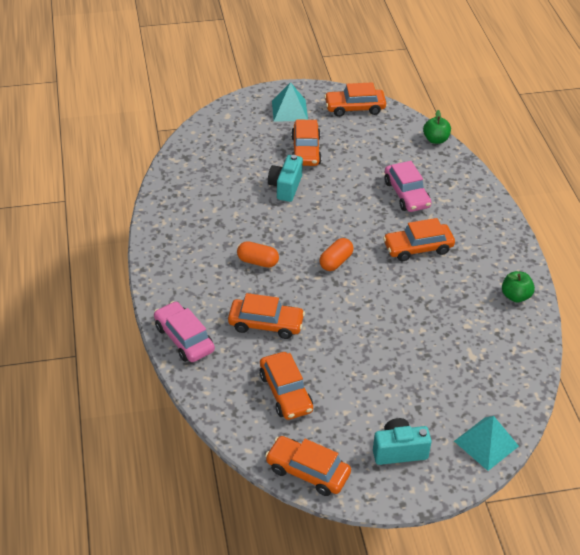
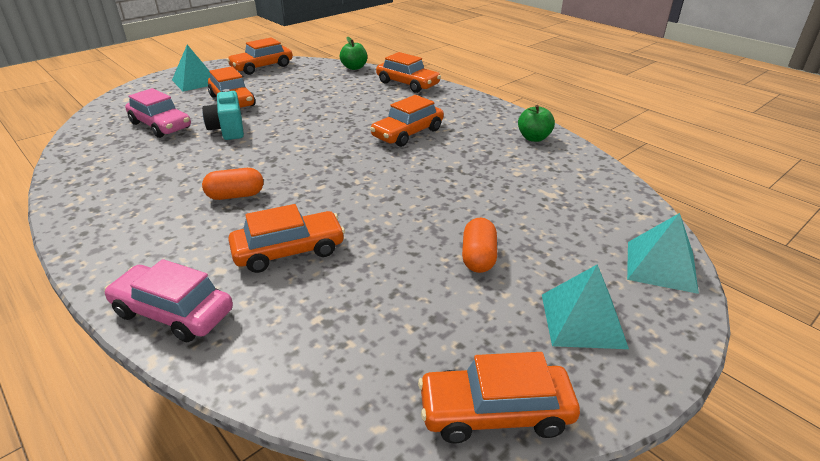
camera: 30 degrees left, 10 degrees down
orange car [260,352,313,420] -> orange car moved to [376,52,441,93]
orange capsule [319,238,354,271] -> orange capsule moved to [462,218,497,273]
turquoise camera [373,418,432,465] -> turquoise pyramid [542,264,629,349]
pink car [385,161,432,212] -> pink car moved to [125,88,191,138]

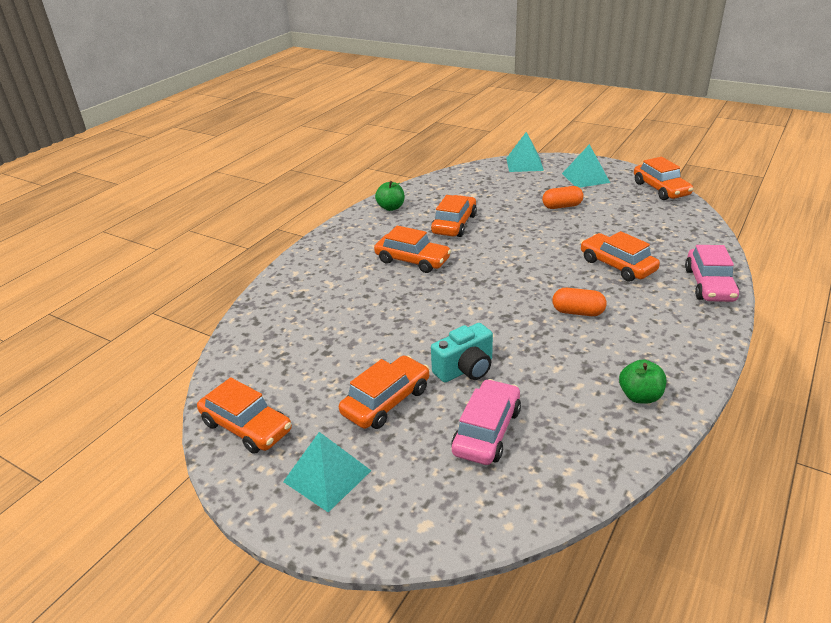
camera: 105 degrees left, 0 degrees up
orange capsule [202,168,263,200] -> orange capsule turned 45 degrees counterclockwise [552,288,607,316]
green apple [340,36,367,70] -> green apple moved to [619,360,666,404]
orange car [376,52,441,93] -> orange car moved to [431,195,477,237]

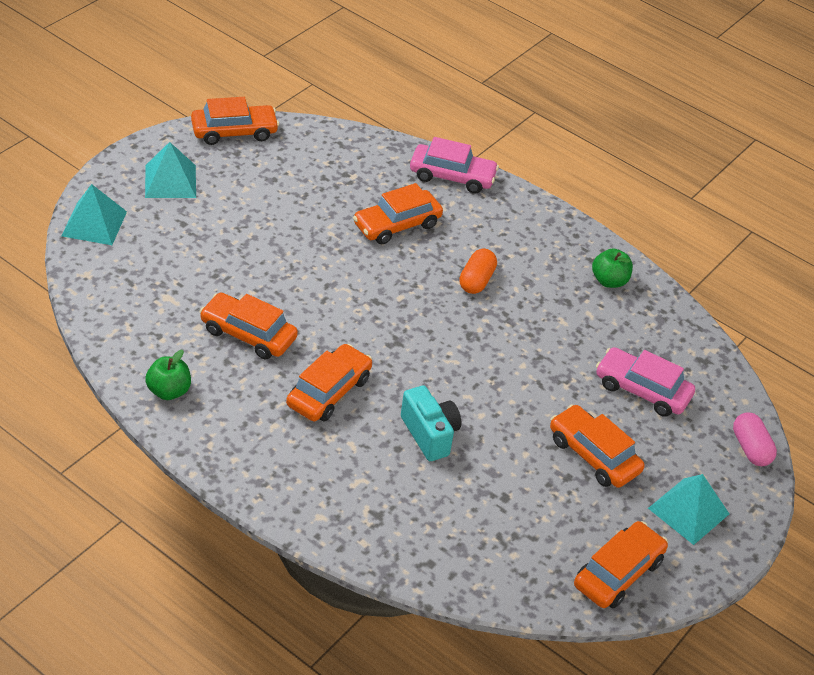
camera: 90 degrees left, 10 degrees up
turquoise camera [431,323,493,383] -> turquoise camera moved to [401,385,461,461]
orange capsule [542,186,584,209] -> none
none -> pink capsule [733,412,777,466]

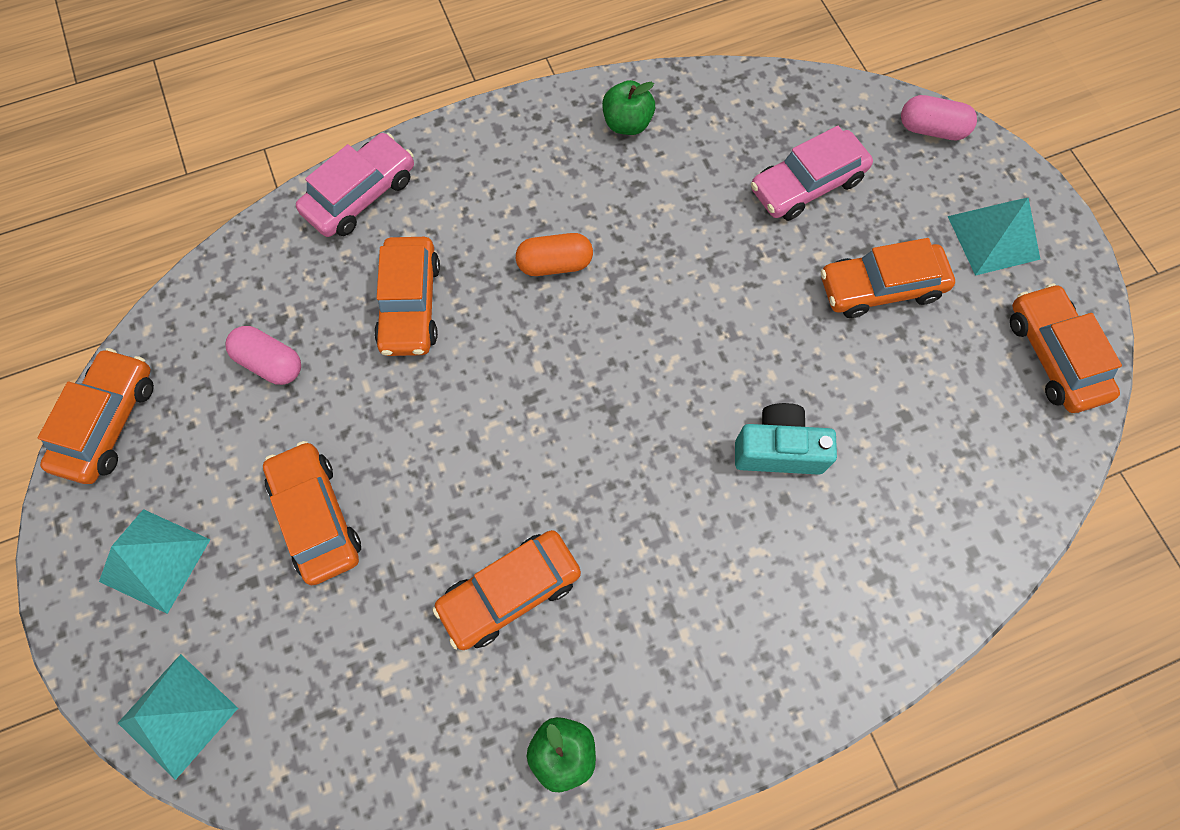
camera: 55 degrees left, 25 degrees up
orange car [286,344,372,422] -> orange car moved to [263,441,361,586]
orange capsule [459,248,497,294] -> orange capsule turned 60 degrees counterclockwise [516,233,593,276]
none -> pink capsule [225,326,301,385]

